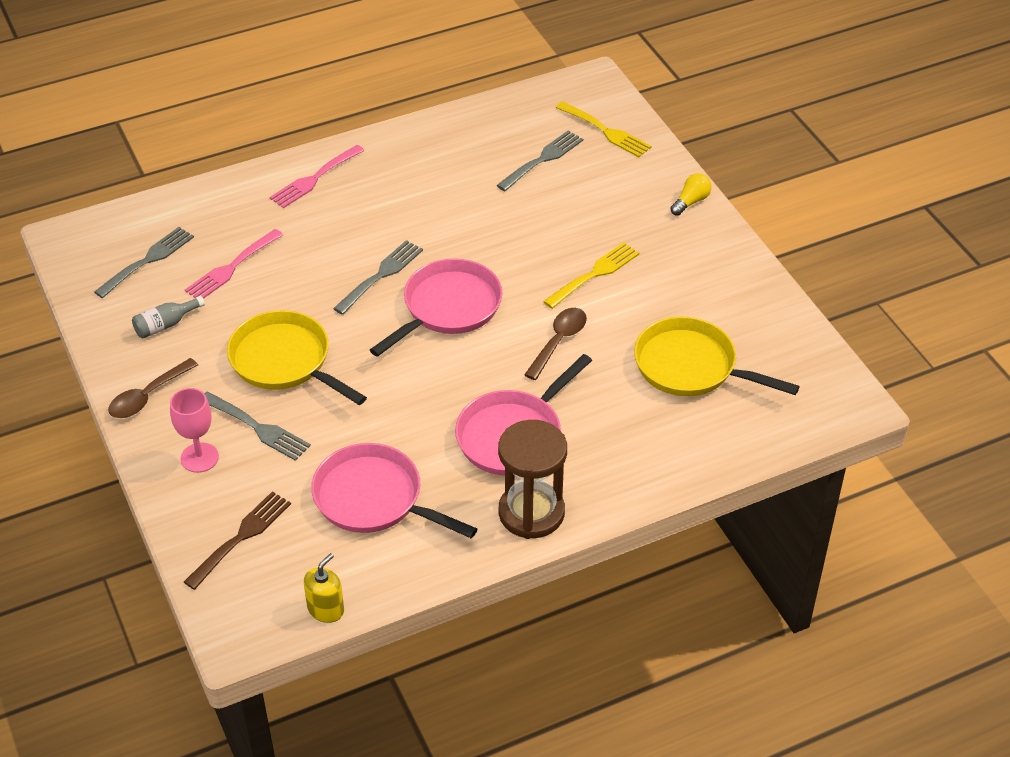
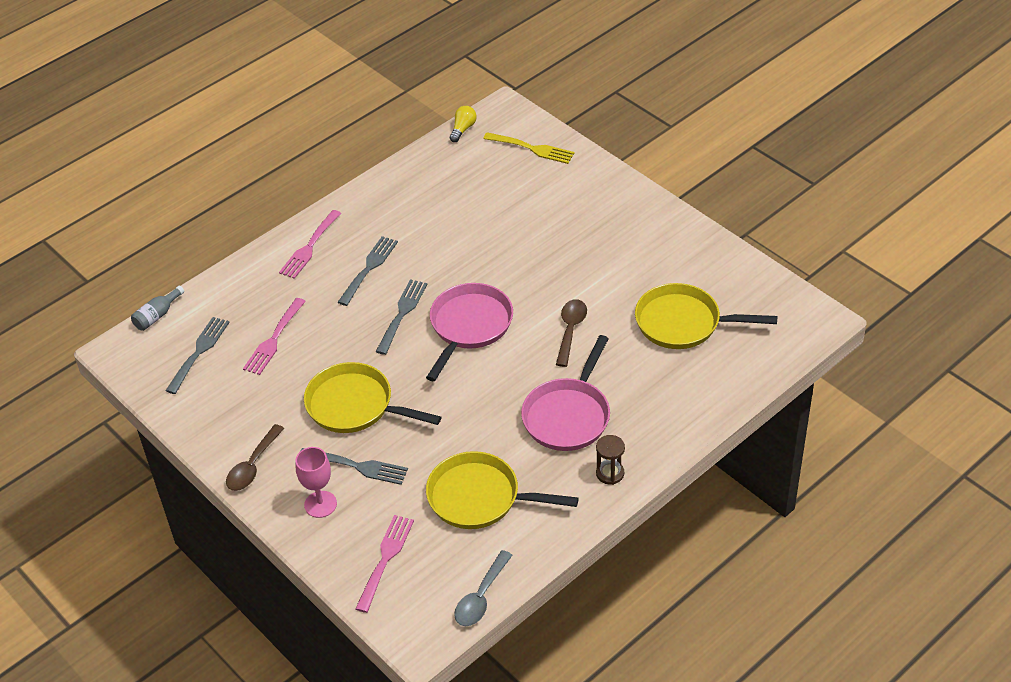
camera: 15 degrees left, 0 degrees up
grey bottle [132,296,205,338] -> grey bottle moved to [131,286,184,331]
brown fork [184,491,291,590] -> pink fork [355,515,414,613]
yellow soap dispenser [304,553,344,623] -> grey spoon [454,550,513,626]
pink pan [311,443,477,538] -> yellow pan [426,451,579,529]
grey fork [496,130,583,191] -> grey fork moved to [338,236,398,306]
brown hourglass [498,420,567,539] -> brown hourglass [596,435,625,485], size x0.51
yellow fork [543,242,640,309] -> none
yellow light bulb [670,173,712,216] -> yellow light bulb moved to [450,106,477,142]

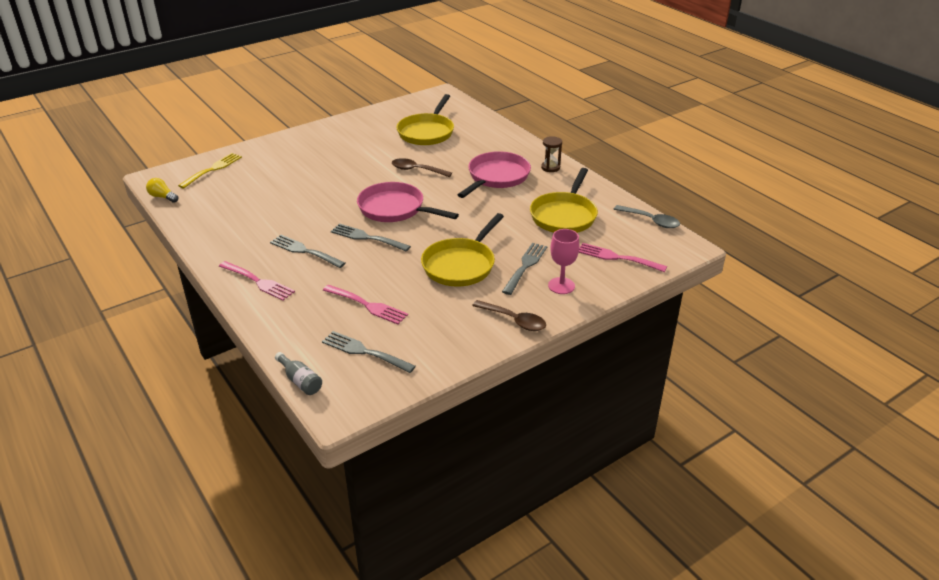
camera: 85 degrees left, 10 degrees down
pink pan [521,335,610,451] -> pink pan turned 90 degrees counterclockwise [458,151,531,198]

